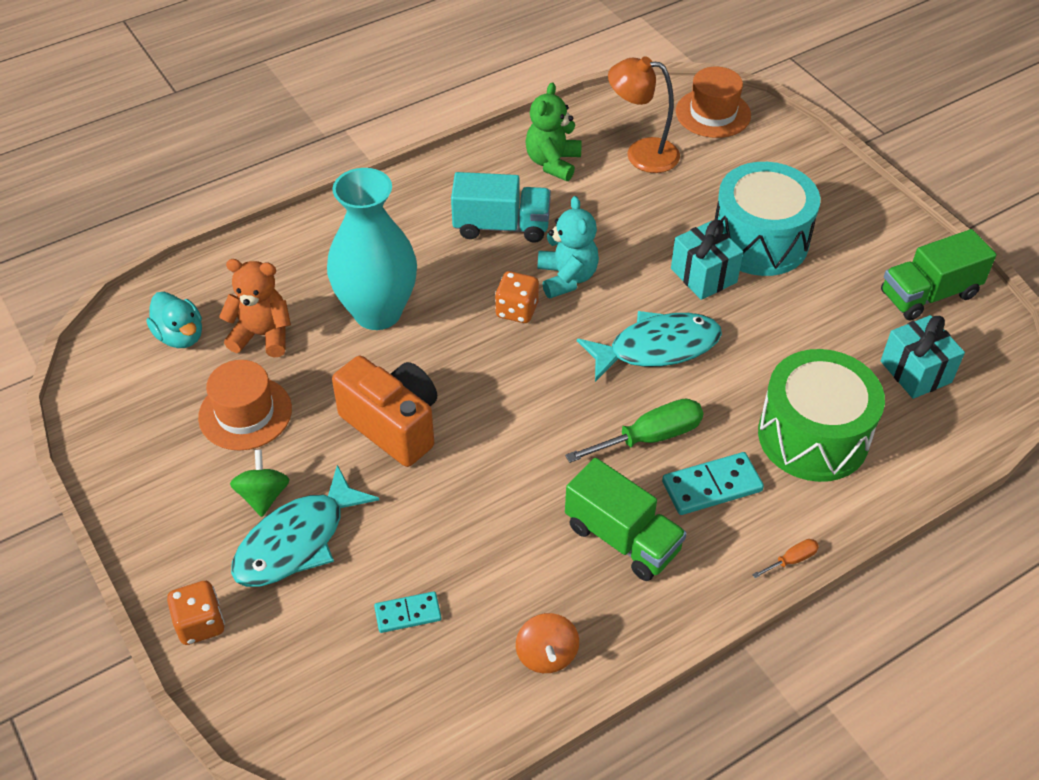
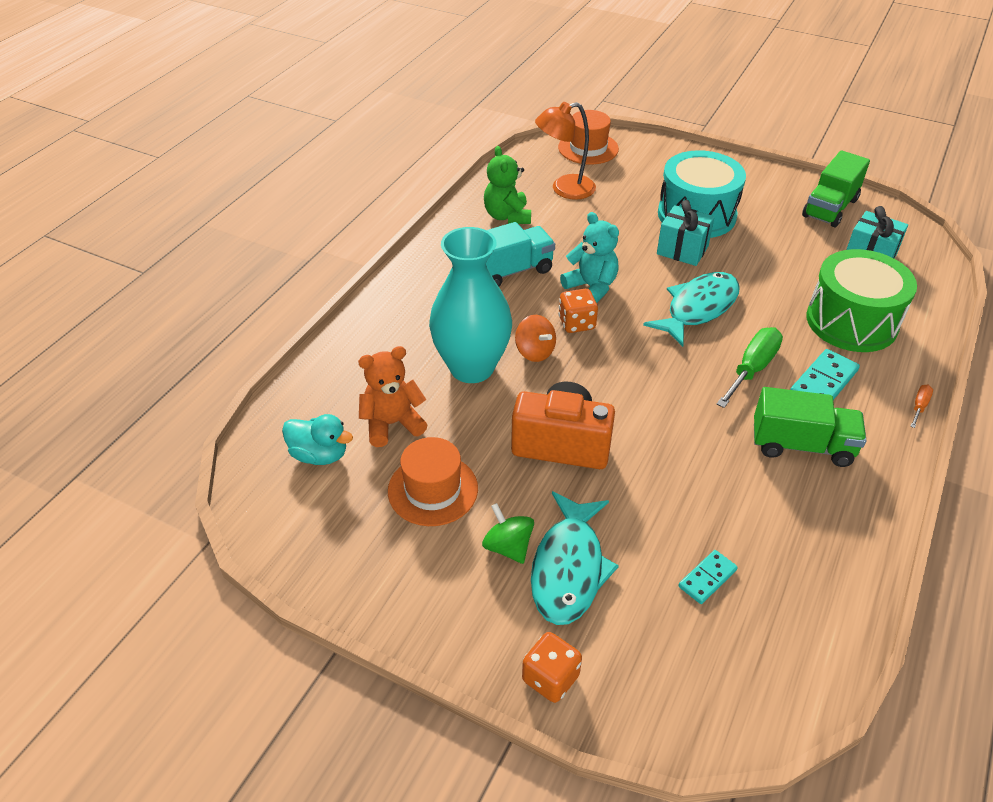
camera: 30 degrees left, 5 degrees down
orange spinning top [516,613,579,673] -> orange spinning top moved to [515,315,556,362]

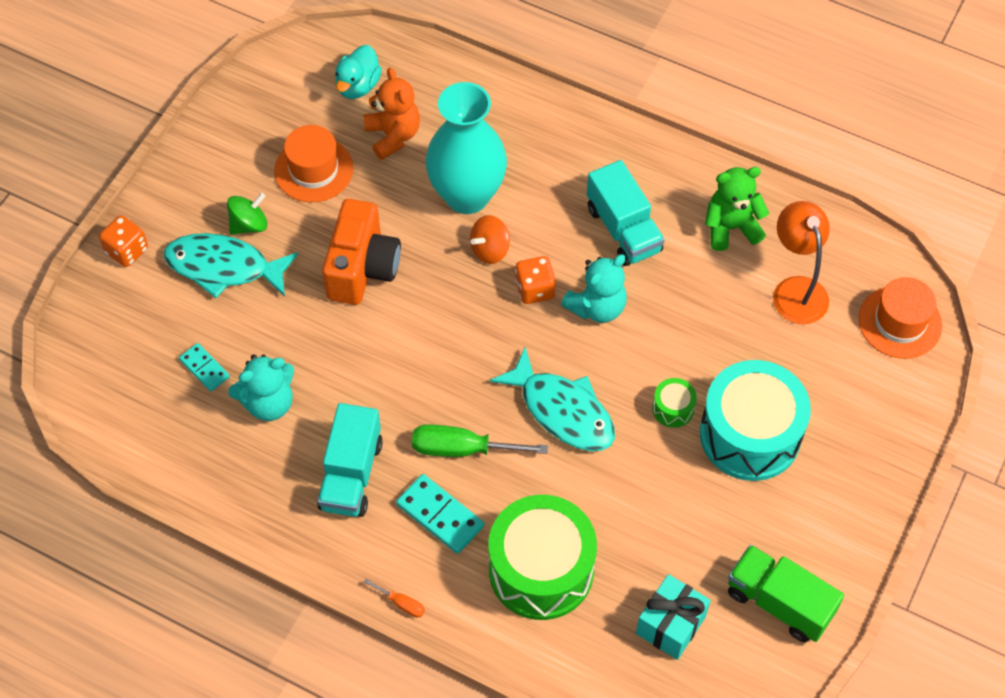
camera: 90 degrees right, 15 degrees up
turquoise gift [657,200,715,266] -> green drum [652,378,697,428]
green screwdriver [717,327,783,408] -> green screwdriver turned 150 degrees clockwise [412,424,548,457]
green truck [754,387,866,467] -> turquoise truck [317,403,383,517]
none -> turquoise teddy bear [228,354,294,421]

